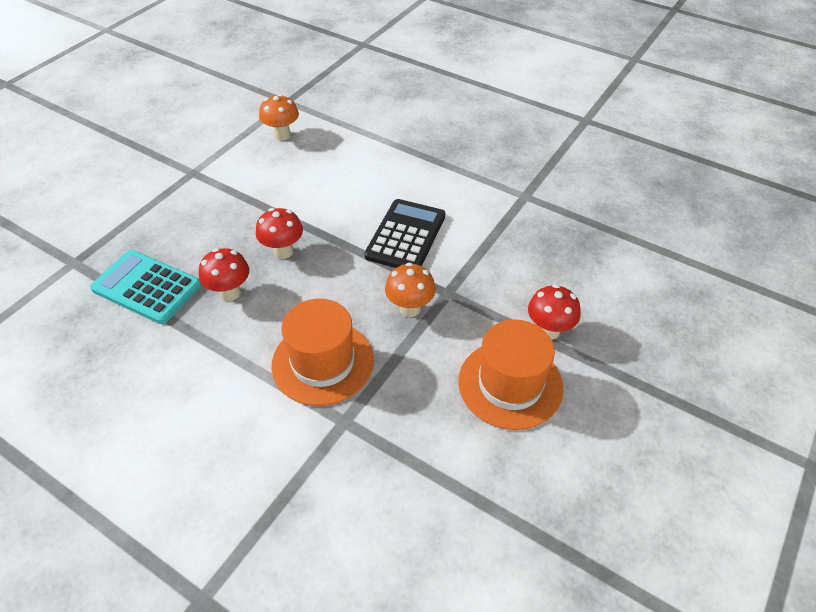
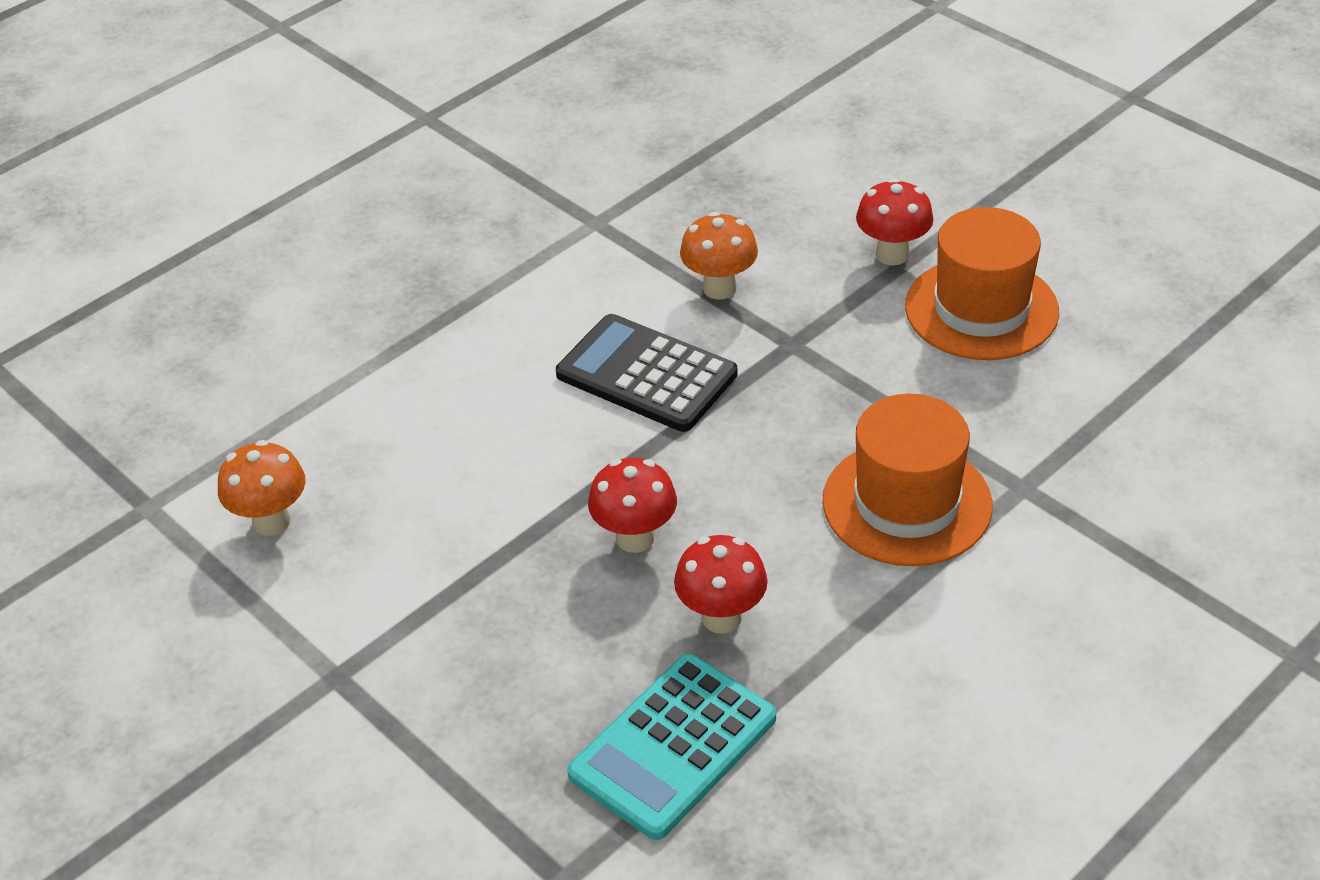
camera: 75 degrees left, 5 degrees down
orange mushroom [385,263,436,317] -> orange mushroom moved to [680,212,758,300]

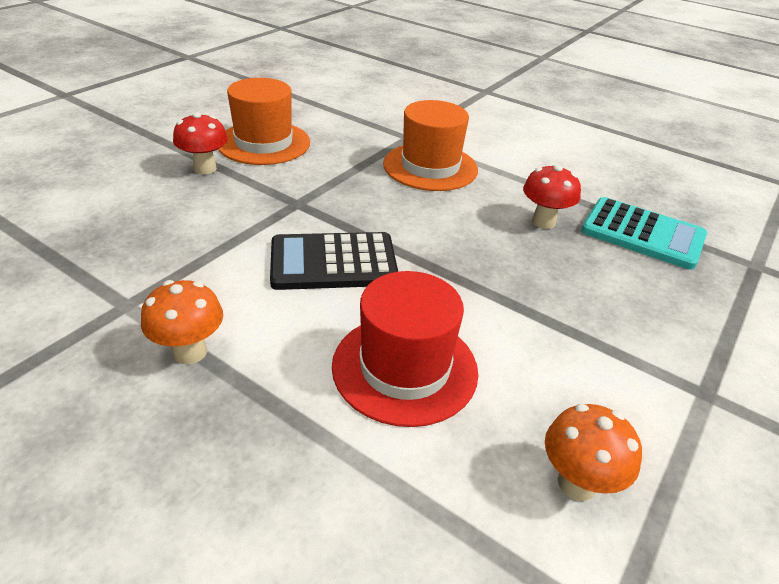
camera: 105 degrees left, 5 degrees down
black calculator [556,314,737,432] -> black calculator turned 60 degrees clockwise [270,232,398,290]
red mushroom [588,458,677,553] -> none
orange mushroom [680,212,758,300] -> orange mushroom moved to [141,280,223,365]
none -> red hat [332,271,478,427]

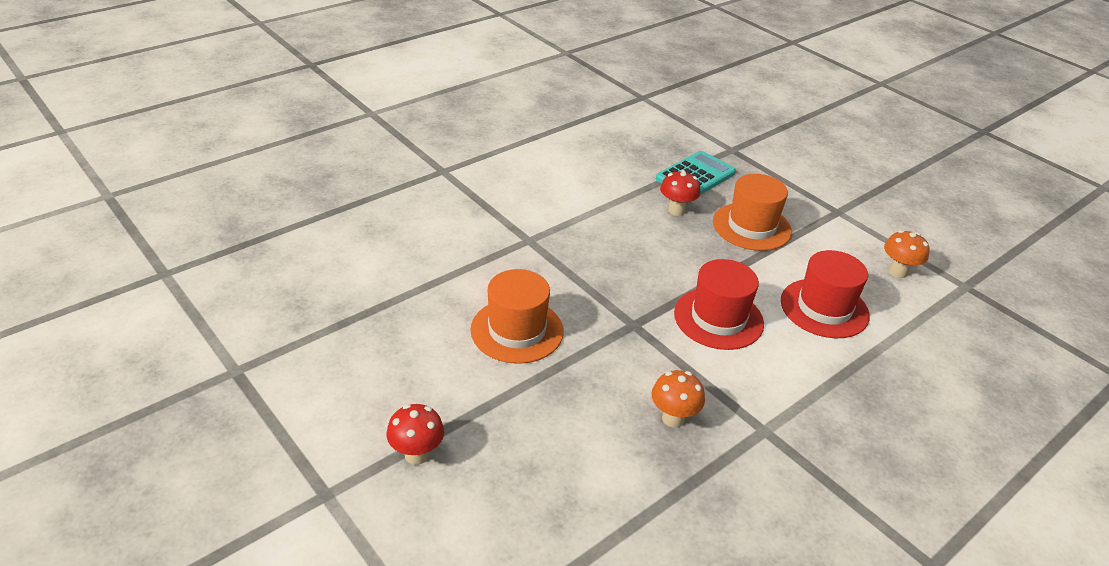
camera: 75 degrees left, 0 degrees up
orange mushroom [141,280,223,365] -> orange mushroom moved to [651,370,705,428]
red mushroom [173,112,228,174] -> red mushroom moved to [387,404,444,465]
black calculator [270,232,398,290] -> red hat [674,259,764,350]
orange hat [383,100,478,191] -> orange hat moved to [713,174,792,251]

